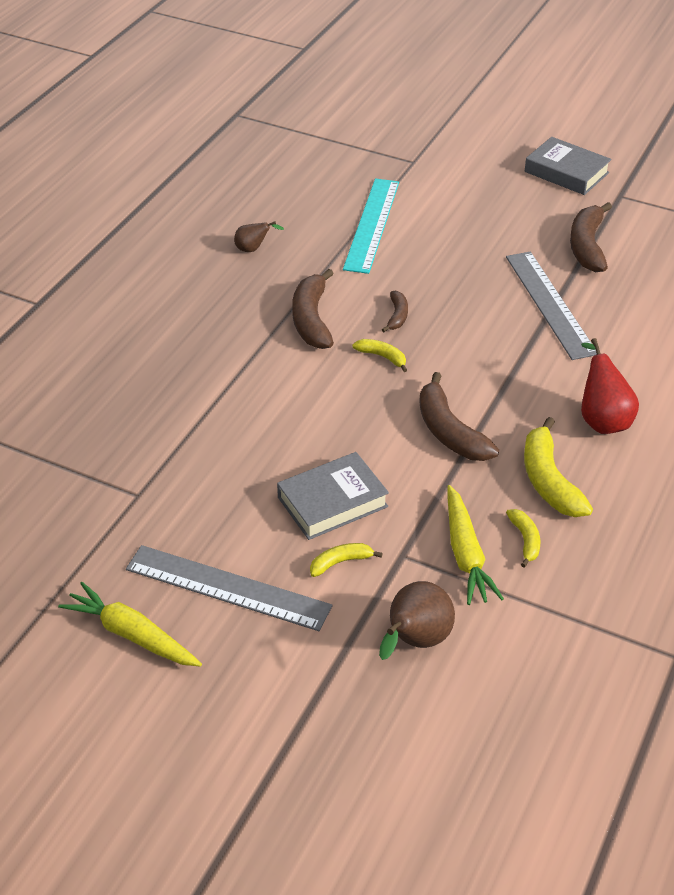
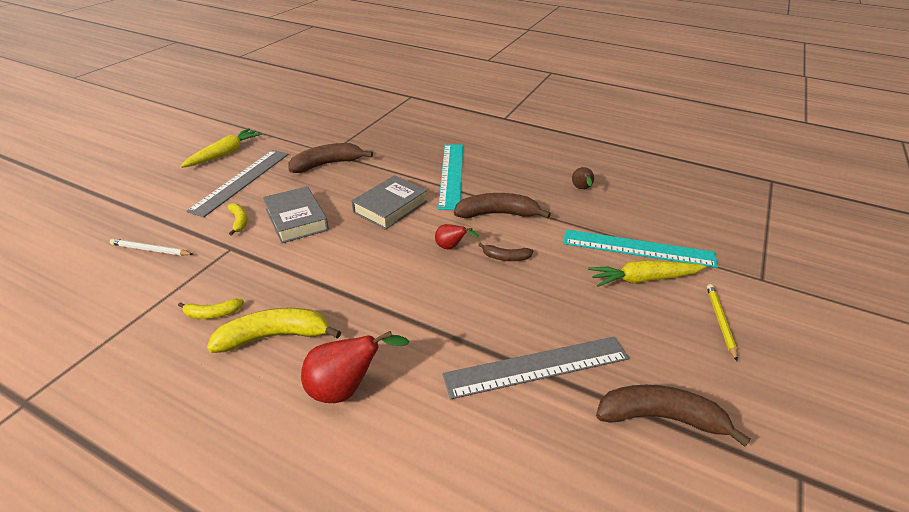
camera: 90 degrees right, 5 degrees down
yellow banana [352,339,407,372] -> red pear [435,224,479,249]
brown pear [379,581,455,660] -> white pencil [110,239,193,255]
brown banana [419,372,499,461] -> brown banana moved to [288,143,373,173]
yellow carrot [447,485,504,605] -> yellow carrot moved to [588,260,706,287]
grey book [525,137,611,195] -> grey book moved to [352,175,427,230]
none -> turquoise ruler [438,144,463,210]
none -> yellow pencil [707,284,738,361]

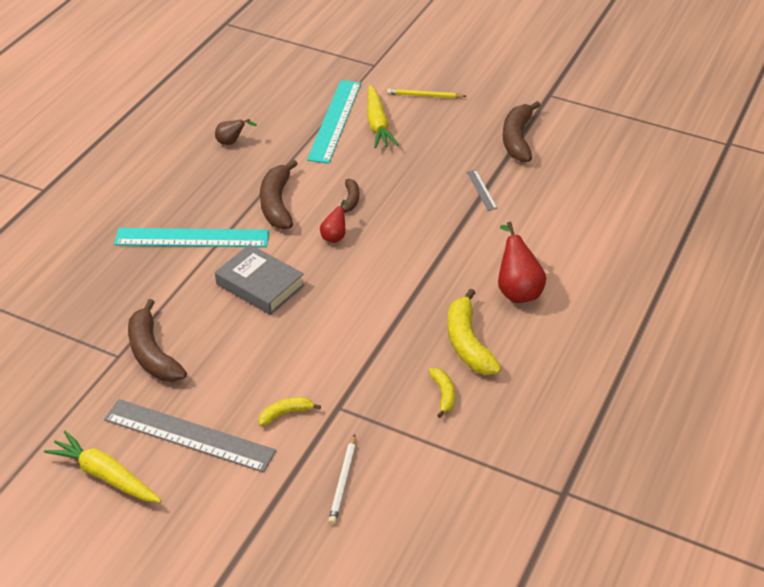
camera: 90 degrees left, 5 degrees up
grey book [263,186,329,243] -> none
grey ruler [442,336,629,399] -> grey ruler [467,170,498,211], size x0.43

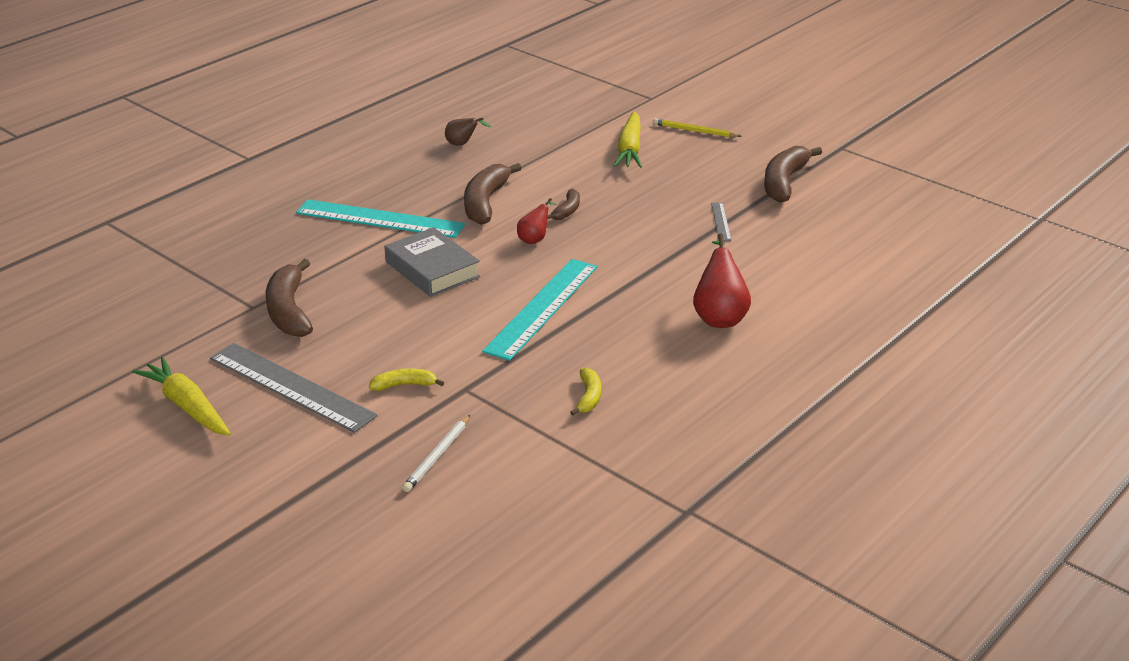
camera: 15 degrees right, 10 degrees down
turquoise ruler [307,80,361,164] -> turquoise ruler moved to [482,259,598,361]
yellow banana [447,289,501,375] -> none

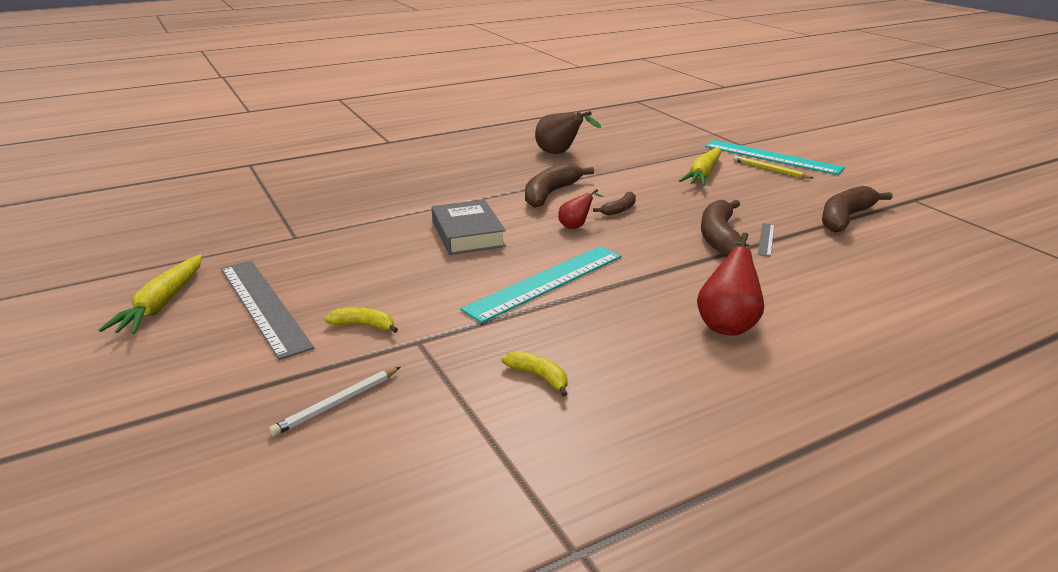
camera: 20 degrees right, 5 degrees down
yellow carrot [132,357,231,436] -> yellow carrot turned 150 degrees counterclockwise [99,254,202,334]
brown banana [266,259,313,337] -> brown banana moved to [701,200,746,257]
turquoise ruler [296,199,465,238] -> turquoise ruler moved to [705,140,845,175]
brown pear [445,118,491,146] -> brown pear [535,111,601,154], size x1.74
yellow banana [570,368,601,416] -> yellow banana turned 75 degrees counterclockwise [502,351,568,397]

